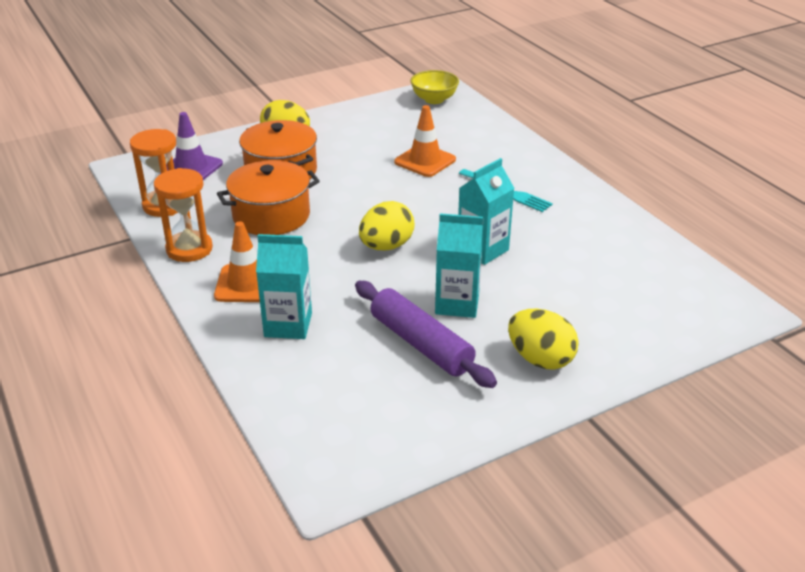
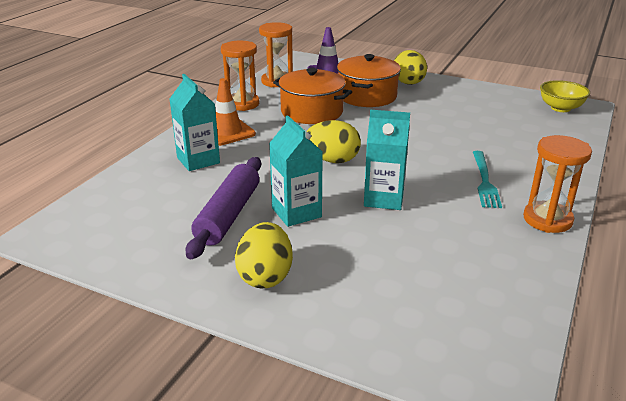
camera: 55 degrees right, 5 degrees down
orange traffic cone [394,105,456,177] -> none
none -> orange hourglass [523,135,592,233]

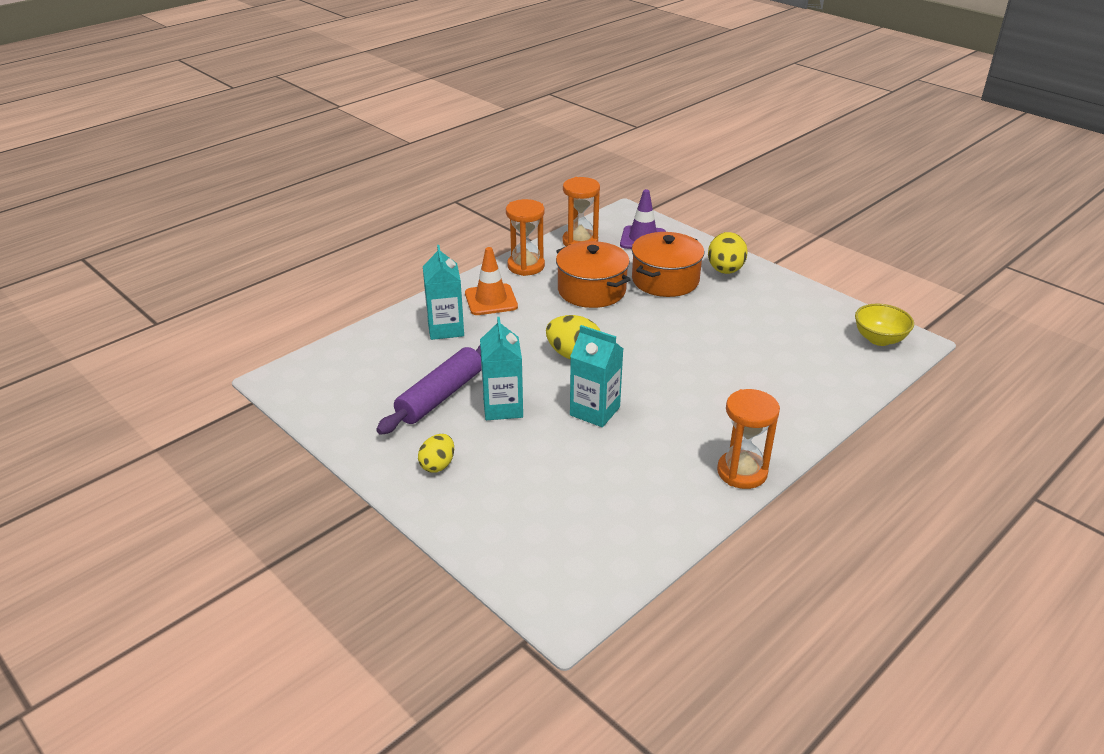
camera: 20 degrees right, 5 degrees up
yellow egg [235,222,293,288] -> yellow egg [418,434,454,473], size x0.65
turquoise fork [473,151,502,208] -> none

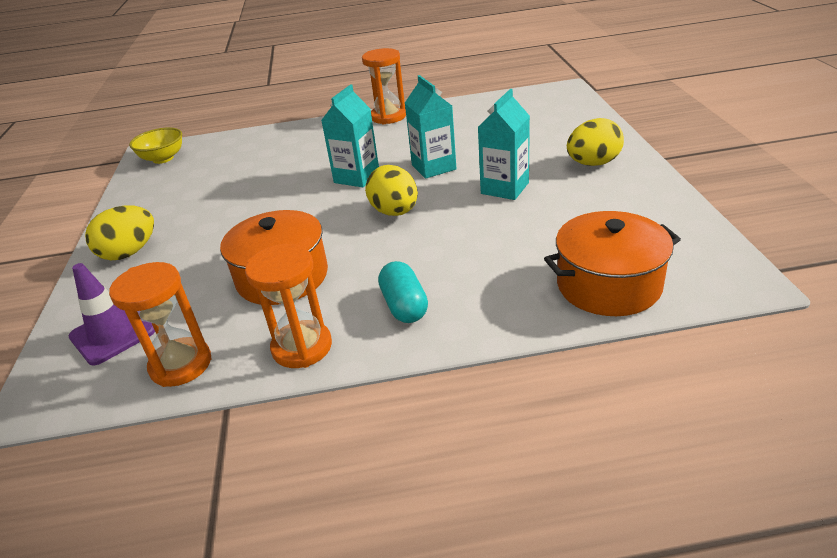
camera: 140 degrees left, 0 degrees up
purple rolling pin [376,345,481,435] -> none
yellow egg [418,434,454,473] -> yellow egg [567,118,624,166], size x1.54
turquoise carton [423,245,464,340] -> turquoise carton moved to [321,84,379,187]
orange traffic cone [465,247,518,315] -> turquoise capsule [378,261,428,323]
orange pot [632,232,704,297] -> orange pot moved to [544,211,681,316]

